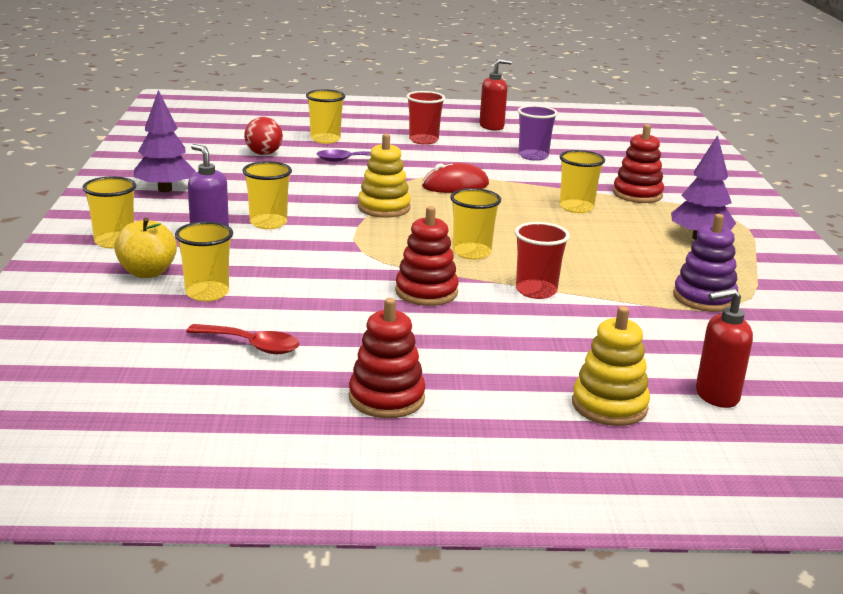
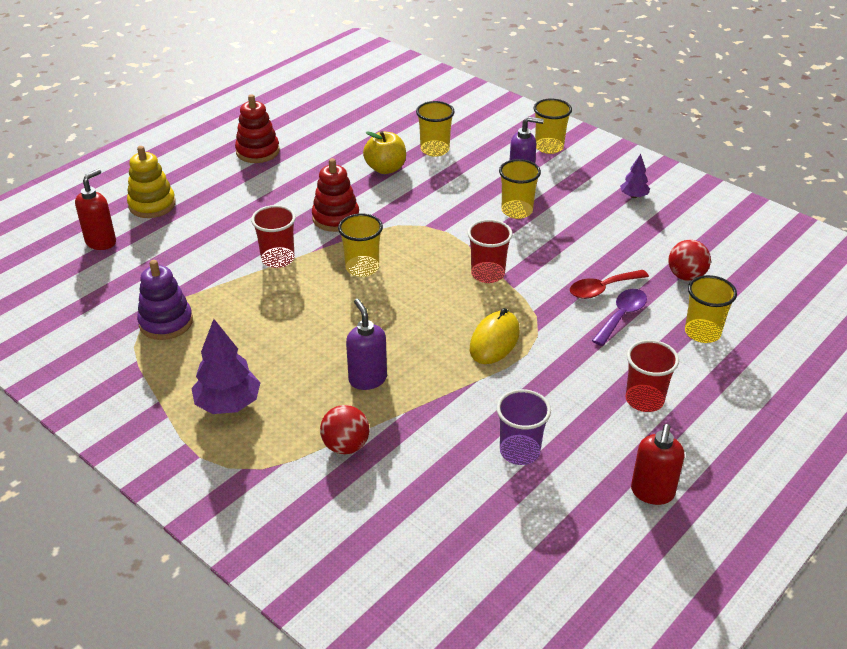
camera: 135 degrees right, 15 degrees up
yellow apple [114,218,177,278] -> yellow apple moved to [363,131,406,174]
purple tree [134,90,195,192] -> purple tree [620,154,650,198], size x0.55
red spoon [186,324,299,354] -> red spoon moved to [570,270,649,299]
yellow stacking toy [358,134,411,218] -> red cup [468,219,513,283]
red mouse [422,163,489,193] -> yellow mouse [470,308,520,364]
yellow cup [560,150,605,213] -> purple soap dispenser [346,299,387,390]
red stacking toy [613,124,664,203] -> red ball [320,405,369,454]

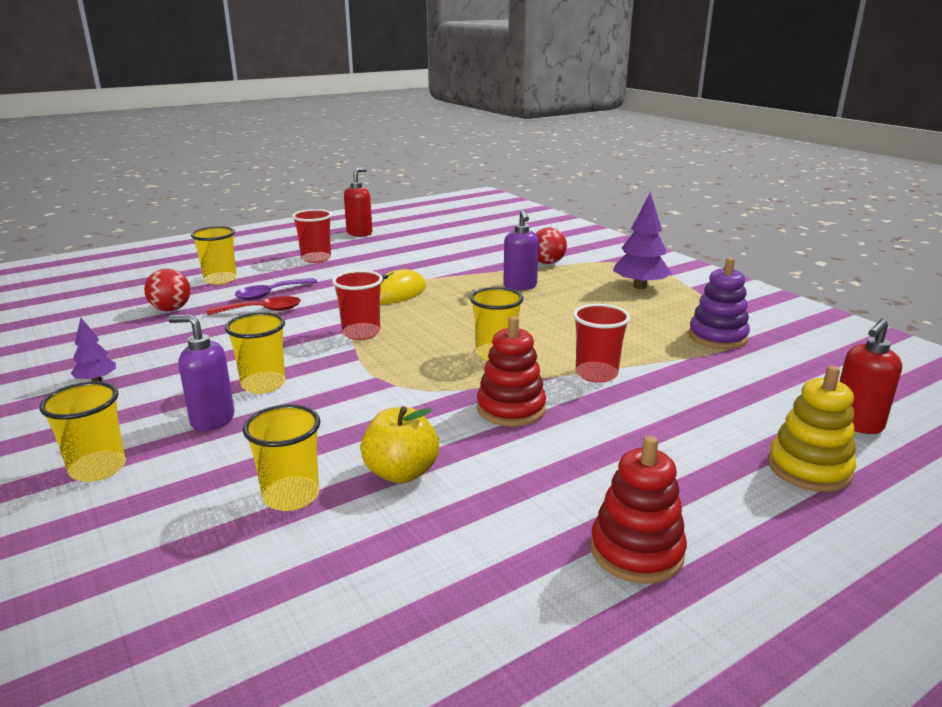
camera: 165 degrees left, 15 degrees down
purple cup [496,389,551,465] -> none

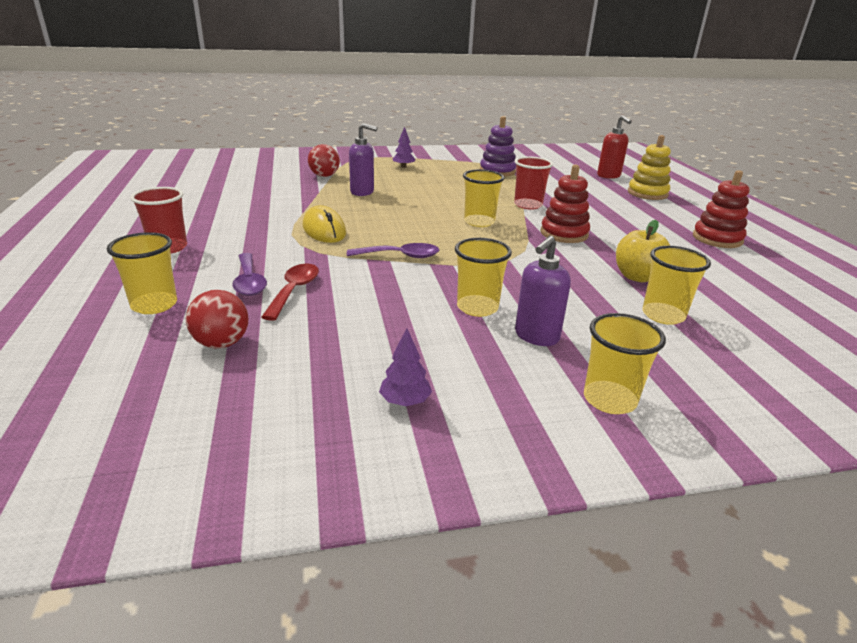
camera: 70 degrees left, 5 degrees up
red cup [332,270,383,340] -> purple spoon [347,243,440,258]
red soap dispenser [344,168,372,237] -> none
purple tree [613,192,672,289] -> purple tree [393,127,416,168], size x0.55

